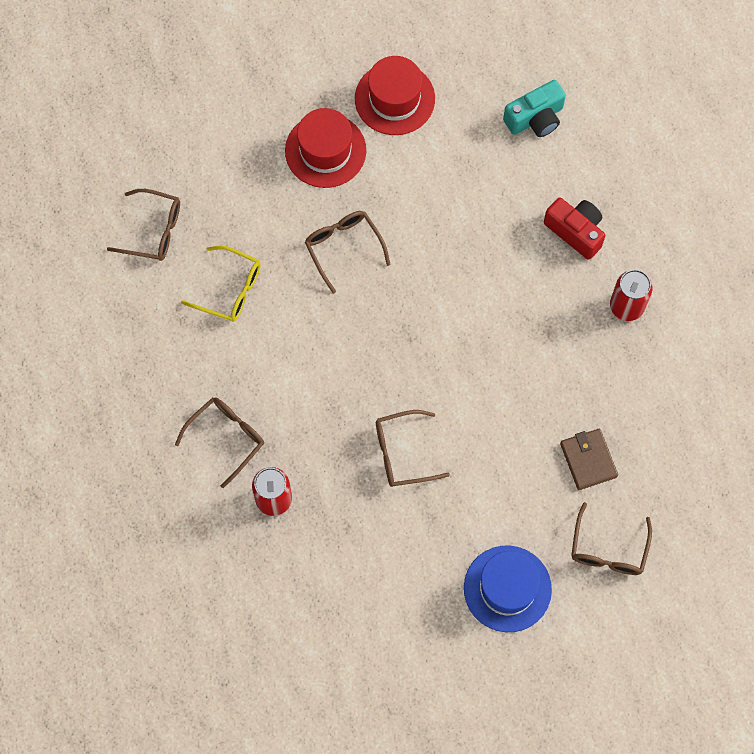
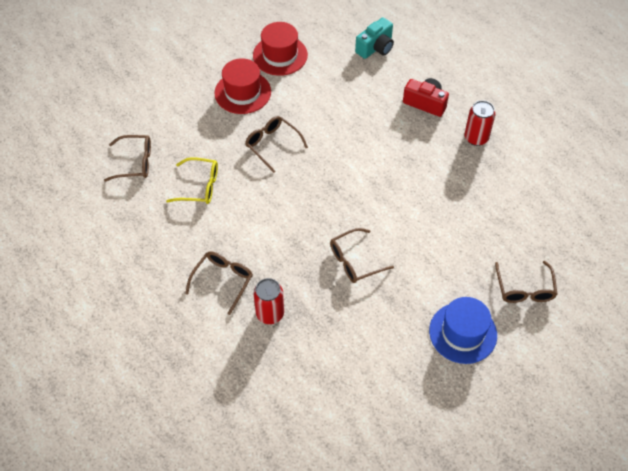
camera: 15 degrees left, 15 degrees down
brown wallet [560,429,618,490] -> none

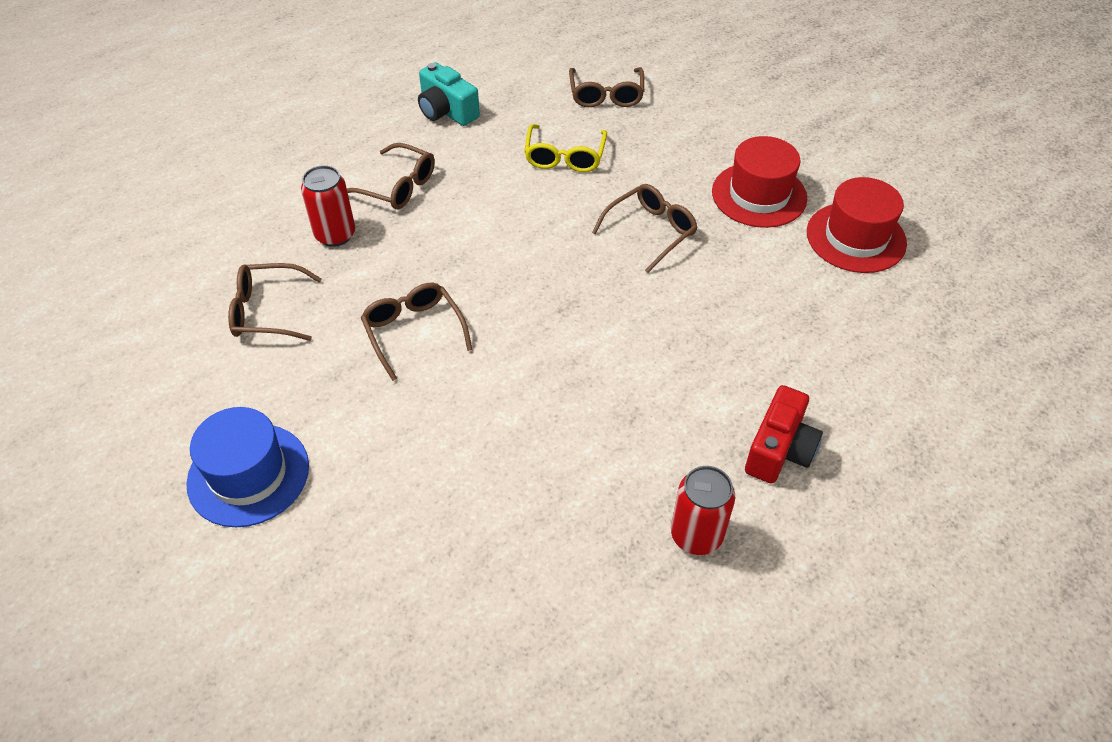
camera: 90 degrees right, 5 degrees down
turquoise camera [355,17,394,59] -> turquoise camera moved to [418,62,480,126]
brown glasses [495,261,558,303] -> brown glasses moved to [228,263,322,341]

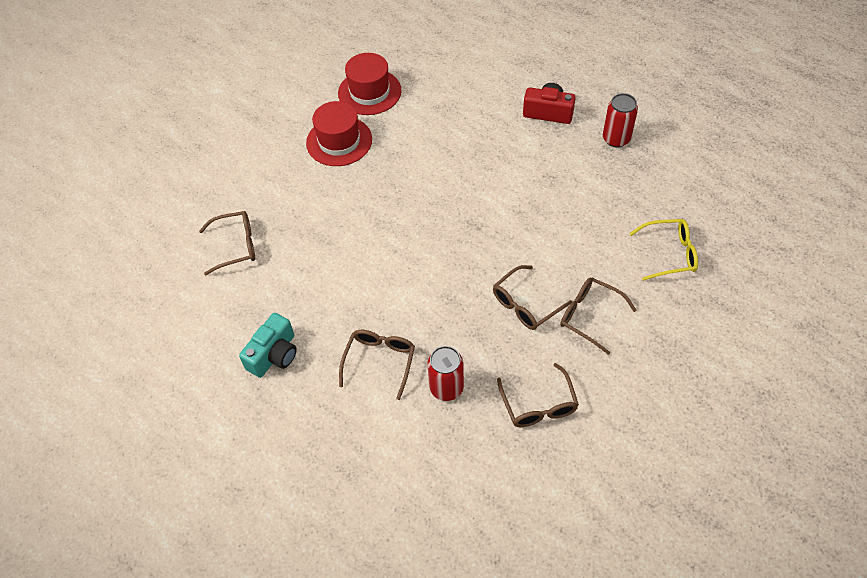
camera: 100 degrees left, 5 degrees up
blue hat [186,407,309,527] -> none
yellow glasses [524,124,607,172] -> yellow glasses moved to [629,219,698,281]
brown glasses [592,184,698,273] -> brown glasses moved to [561,277,637,355]

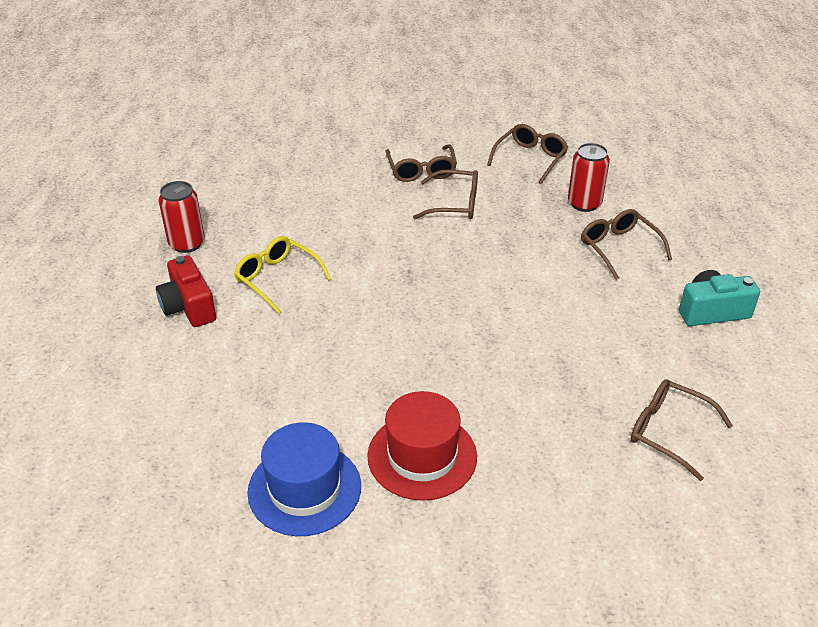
camera: 135 degrees left, 15 degrees down
red hat [338,53,402,115] -> blue hat [247,422,361,536]
brown glasses [339,330,415,400] -> brown glasses turned 90 degrees clockwise [581,209,672,280]
yellow glasses [629,219,698,281] -> yellow glasses moved to [234,236,331,314]

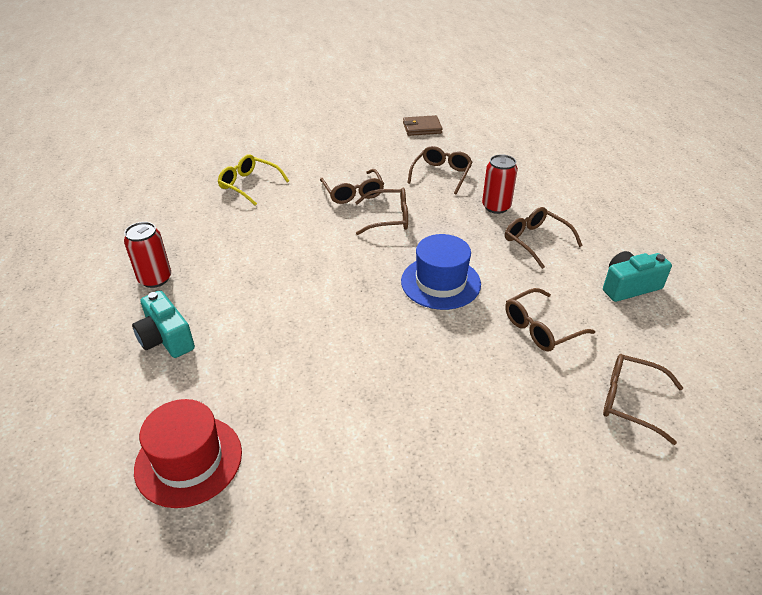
camera: 10 degrees left, 0 degrees up
red camera [156,255,216,327] -> turquoise camera [132,290,195,358]
yellow glasses [234,236,331,314] -> yellow glasses moved to [218,154,289,205]
blue hat [247,422,361,536] -> blue hat moved to [401,234,481,310]
red hat [367,391,477,501] -> red hat moved to [134,399,242,508]
none -> brown wallet [403,115,443,136]
none -> brown glasses [505,288,595,351]

